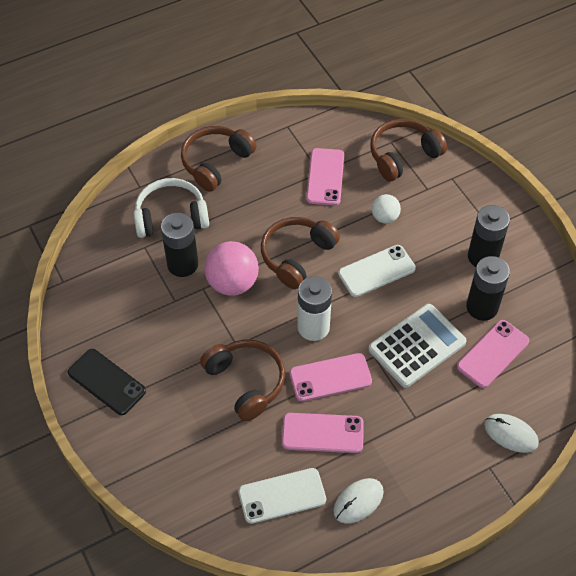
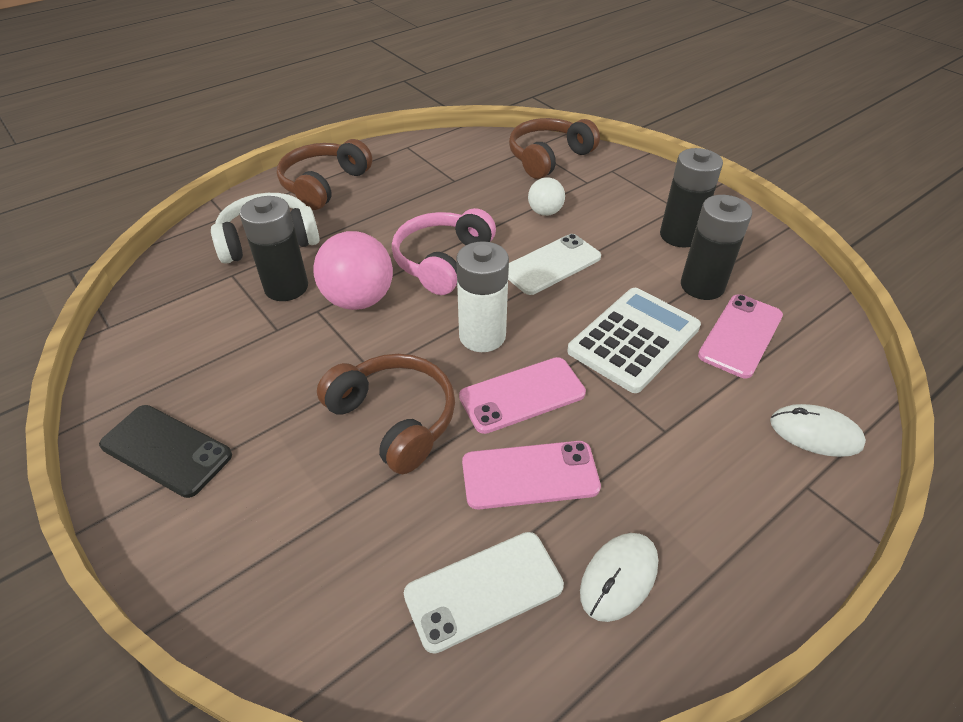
camera: 10 degrees left, 10 degrees down
brown headphones [261,217,340,289] -> pink headphones [392,208,496,295]
pink phone [307,148,344,206] -> none

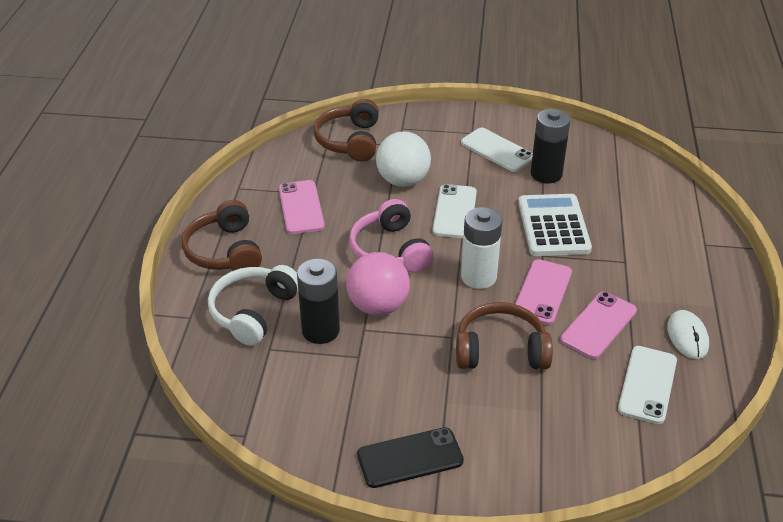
camera: 45 degrees left, 5 degrees down
white ball [528,177,565,216] -> white ball [376,131,431,187], size x1.78
black battery [660,148,723,248] -> white phone [461,128,533,172]
pink phone [698,294,783,378] -> pink phone moved to [279,180,325,234]
white mouse [770,404,866,457] -> none

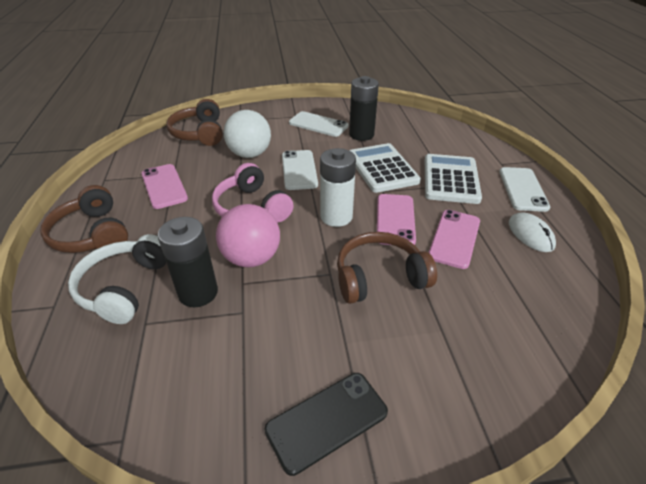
camera: 15 degrees left, 0 degrees up
white phone [618,346,677,424] -> white phone moved to [499,167,550,212]
none -> white calculator [425,154,482,204]

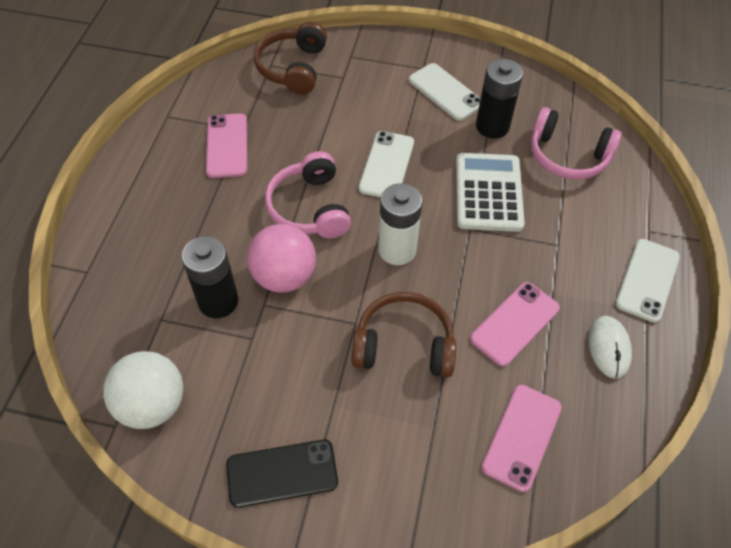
camera: 20 degrees right, 15 degrees up
brown headphones [40,185,128,253] -> none
white headphones [68,234,166,324] -> none
white ball [224,110,271,158] -> white ball moved to [103,351,183,429]
pink phone [377,194,416,245] -> pink phone moved to [481,385,562,492]
white calculator [425,154,482,204] -> none
none -> pink headphones [531,107,622,180]

